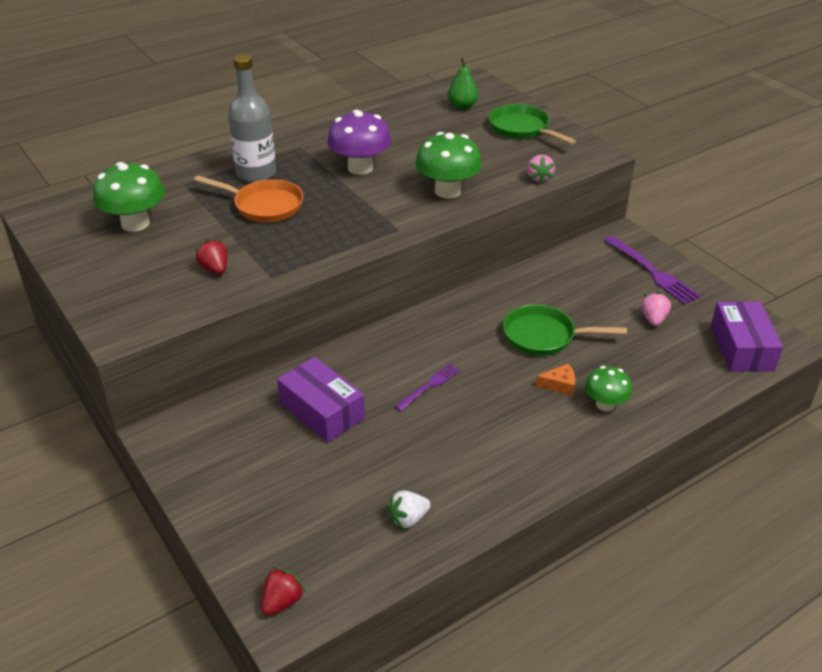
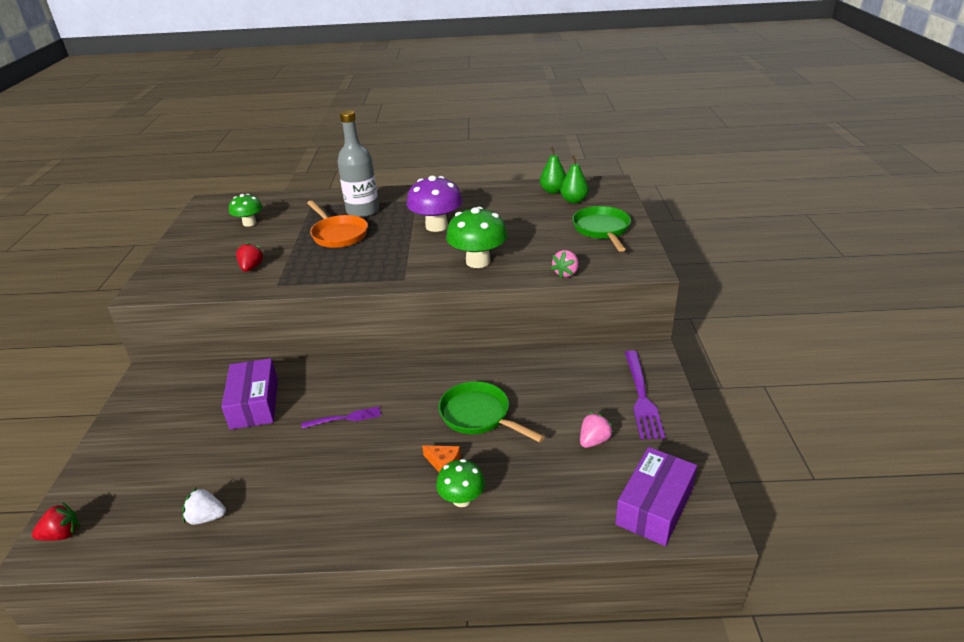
camera: 35 degrees right, 5 degrees down
green mushroom [93,162,165,232] -> green mushroom [229,194,263,227], size x0.61
none -> green pear [540,147,566,194]

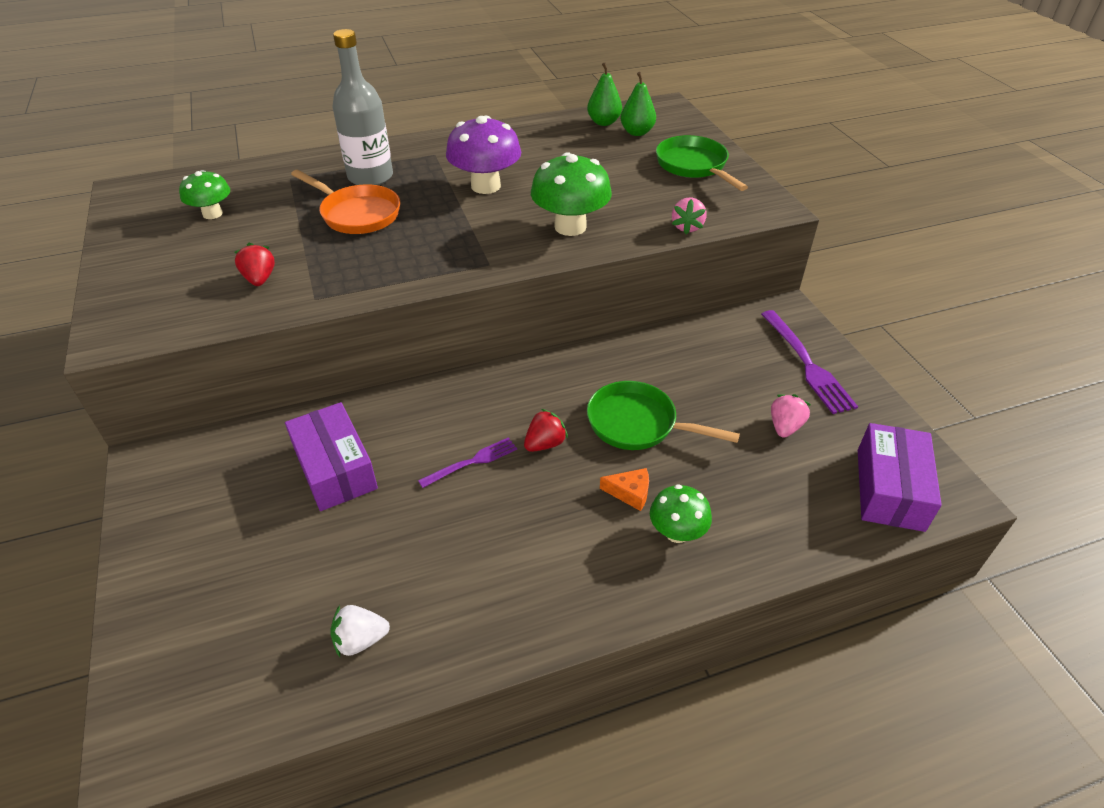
camera: 20 degrees left, 10 degrees up
red strawberry [32,503,80,541] -> red strawberry moved to [524,409,568,452]

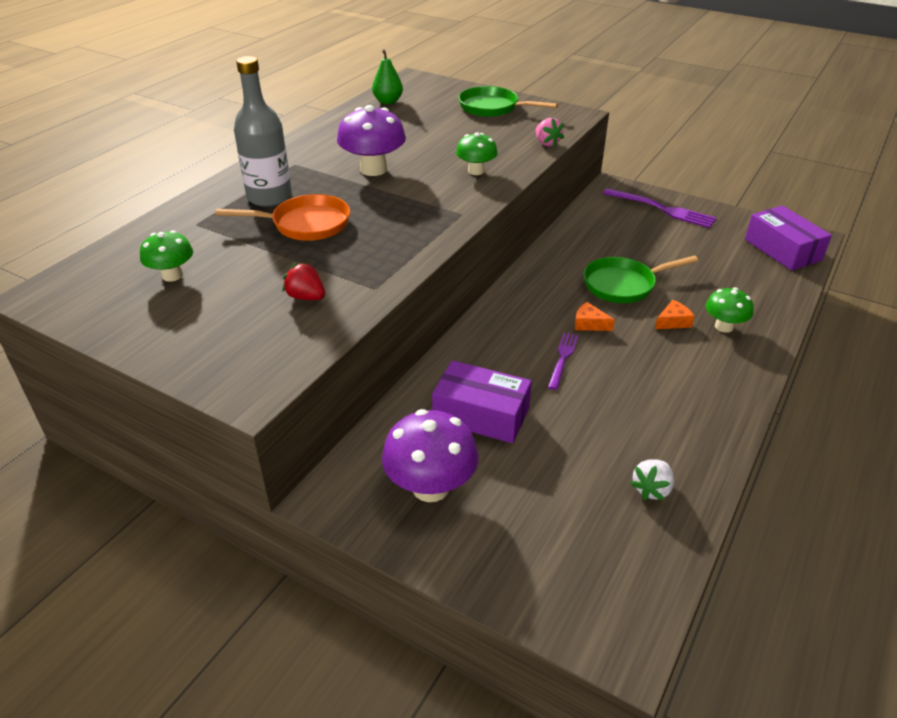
camera: 40 degrees left, 5 degrees down
red strawberry [524,409,568,452] -> orange cheese [575,302,615,331]
green mushroom [531,152,612,236] -> green mushroom [456,132,498,175], size x0.61
green pear [620,72,656,136] -> none
pink strawberry [771,394,811,438] -> none
none -> purple mushroom [382,409,478,502]

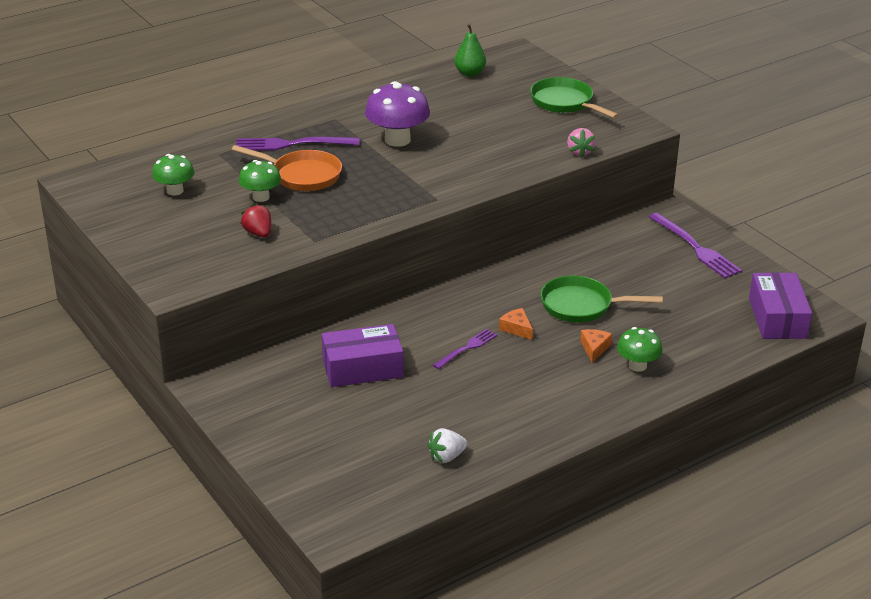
camera: 25 degrees right, 5 degrees down
grey bottle [234,56,292,207] -> purple fork [236,137,360,151]
purple mushroom [382,409,478,502] -> none
purple box [432,360,532,443] -> purple box turned 60 degrees counterclockwise [322,324,403,387]
green mushroom [456,132,498,175] -> green mushroom moved to [239,160,281,202]
orange cheese [655,300,695,329] -> orange cheese turned 75 degrees counterclockwise [580,329,612,363]

